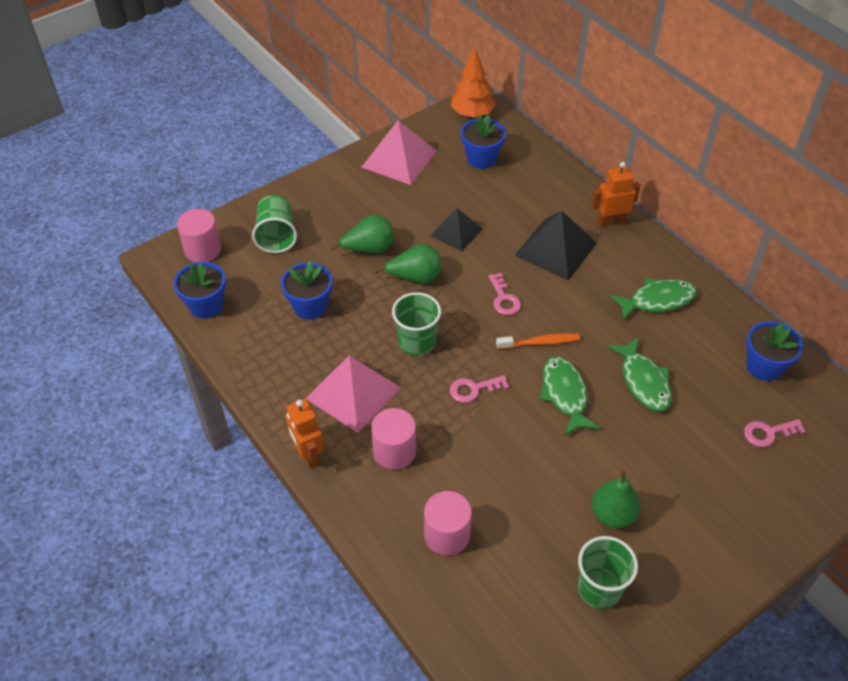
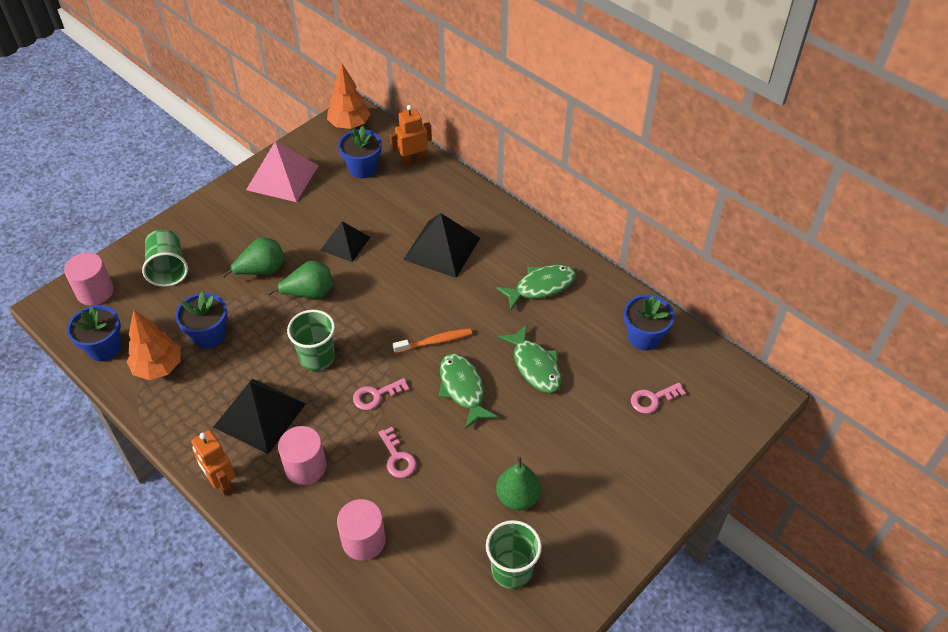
camera: 10 degrees left, 0 degrees up
pink pyramid [306,355,401,433] -> black pyramid [214,379,306,454]
pink key [488,273,521,315] -> pink key moved to [378,427,416,478]
orange robot [591,162,640,227] -> orange robot moved to [389,105,432,167]
none -> orange tree [127,310,181,380]

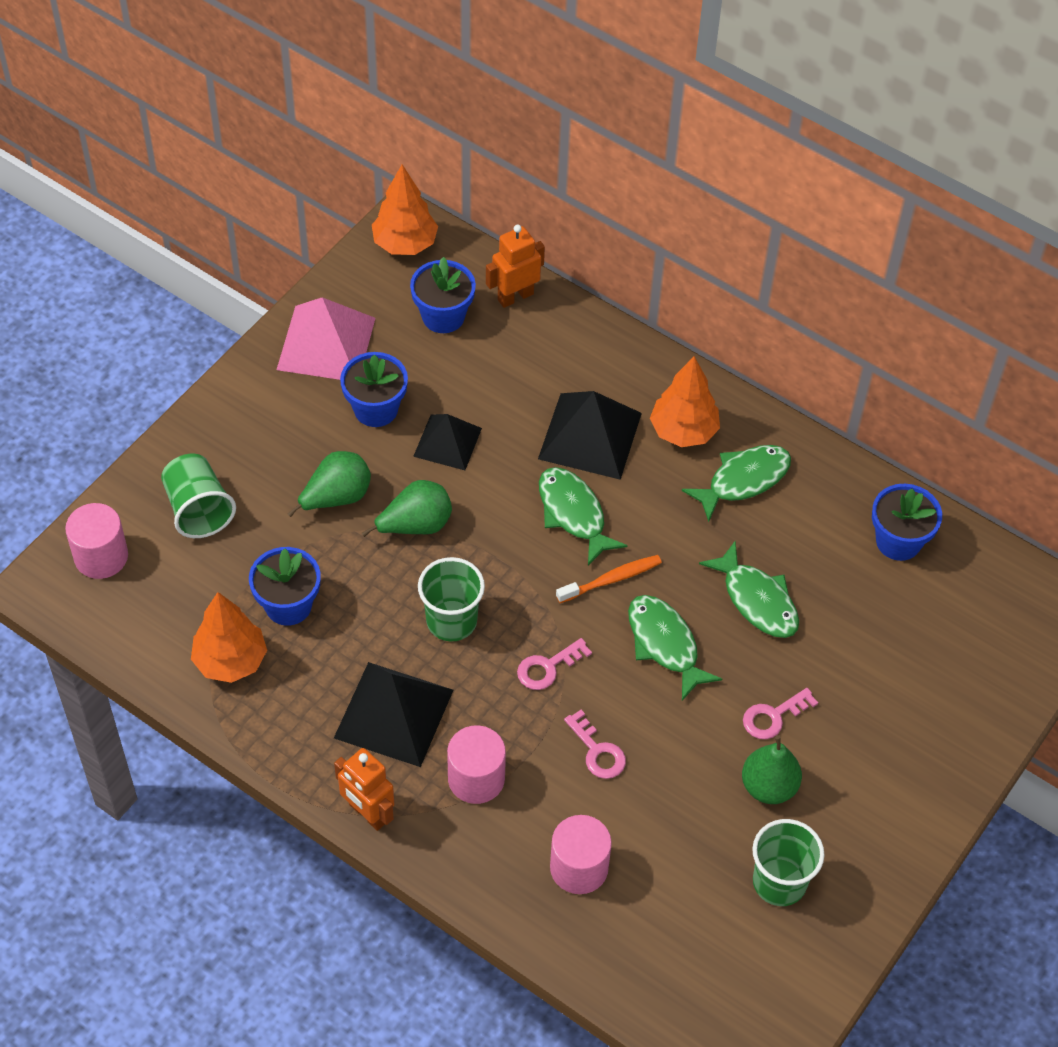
camera: 10 degrees left, 5 degrees up
blue flower pot [67,305,121,361] -> blue flower pot moved to [340,352,408,427]
pink key [631,383,686,414] -> pink key moved to [743,688,818,739]
none -> green fish [539,467,628,566]
none -> orange tree [650,356,720,447]

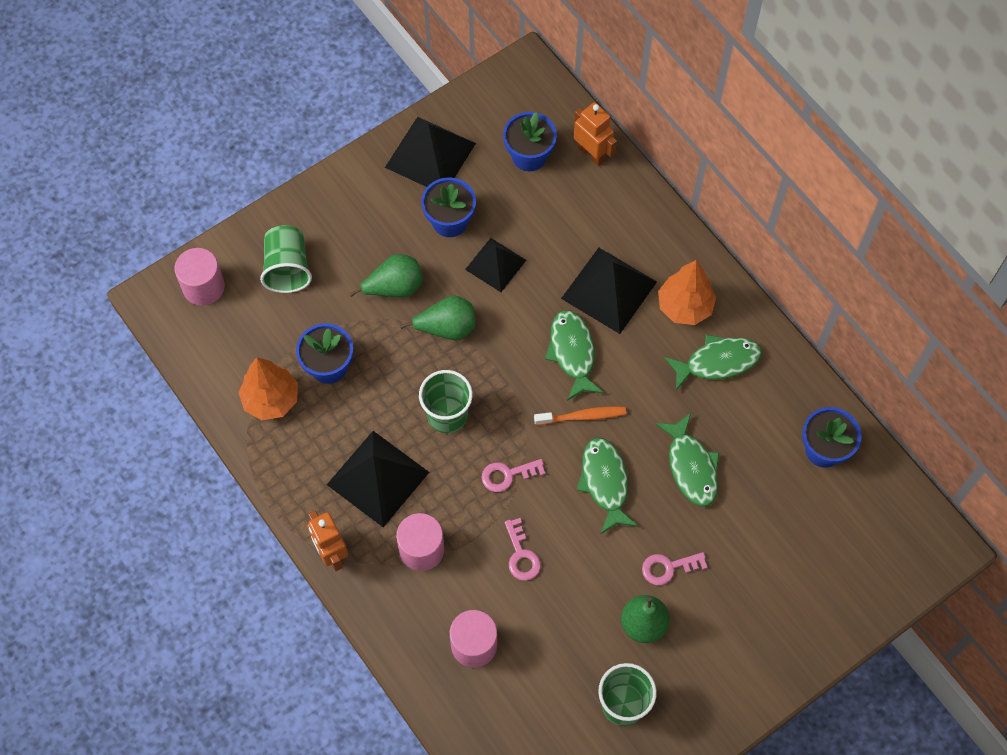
camera: 20 degrees right, 10 degrees up
pink pyramid [277,297,375,380] -> black pyramid [385,117,476,187]
orange tree [372,165,438,255] -> none
orange robot [486,225,545,308] -> orange robot turned 60 degrees clockwise [574,102,617,166]

